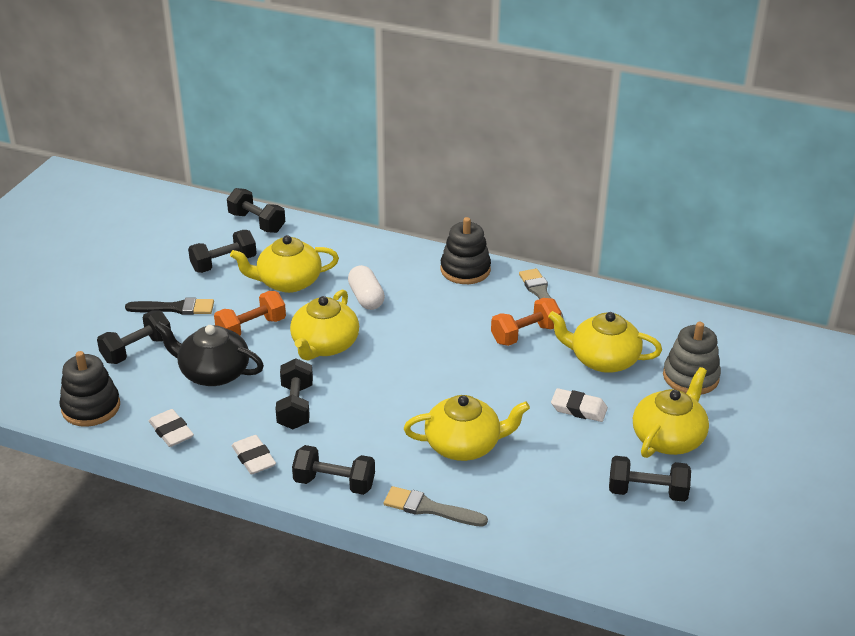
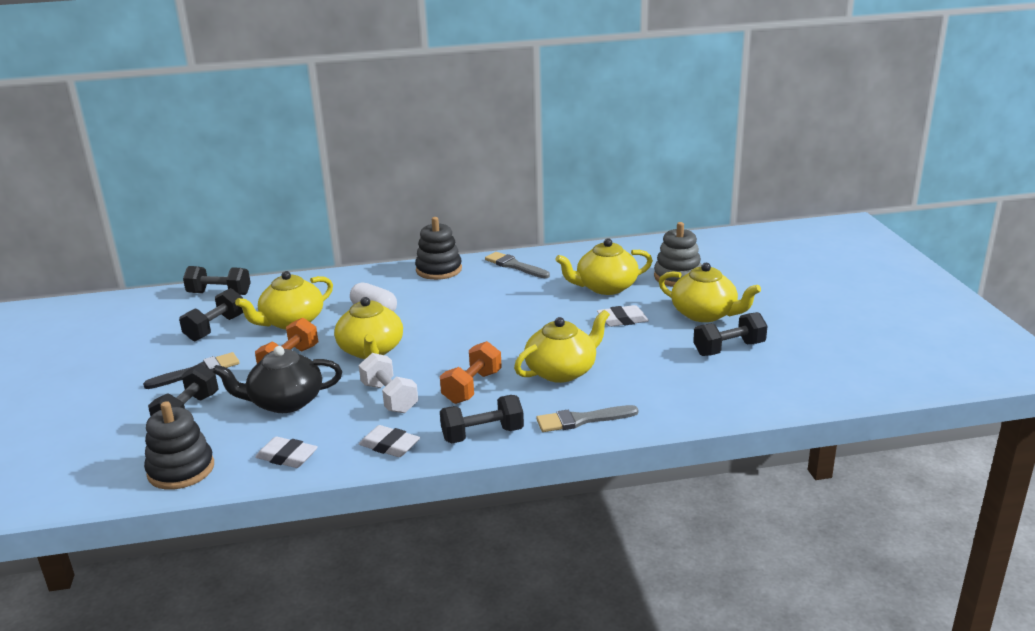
camera: 30 degrees left, 10 degrees down
black dumbbell [276,358,313,429] -> white dumbbell [359,353,418,413]
orange dumbbell [491,298,561,346] -> orange dumbbell moved to [440,341,502,404]
yellow teapot [633,367,709,458] -> yellow teapot turned 120 degrees clockwise [659,263,761,322]

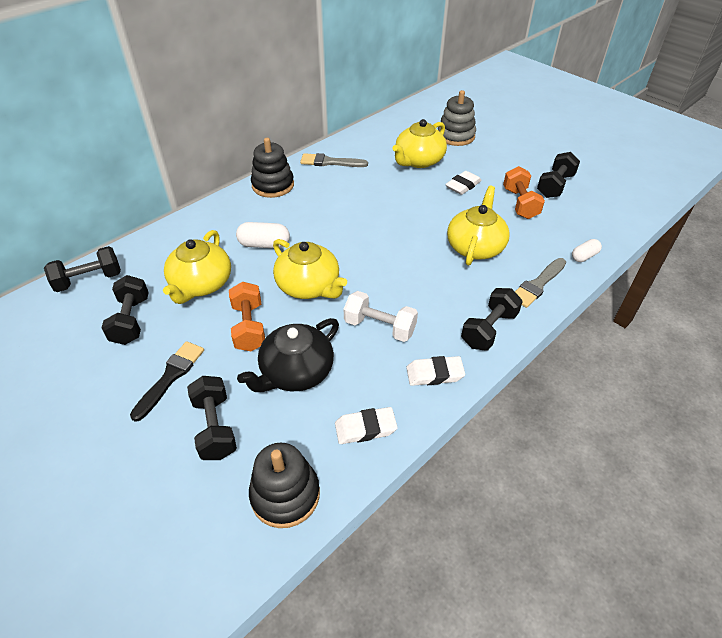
camera: 35 degrees left, 20 degrees up
orange dumbbell [440,341,502,404] -> orange dumbbell moved to [503,166,545,219]
yellow teapot [659,263,761,322] -> none
none -> white capsule [572,239,602,262]

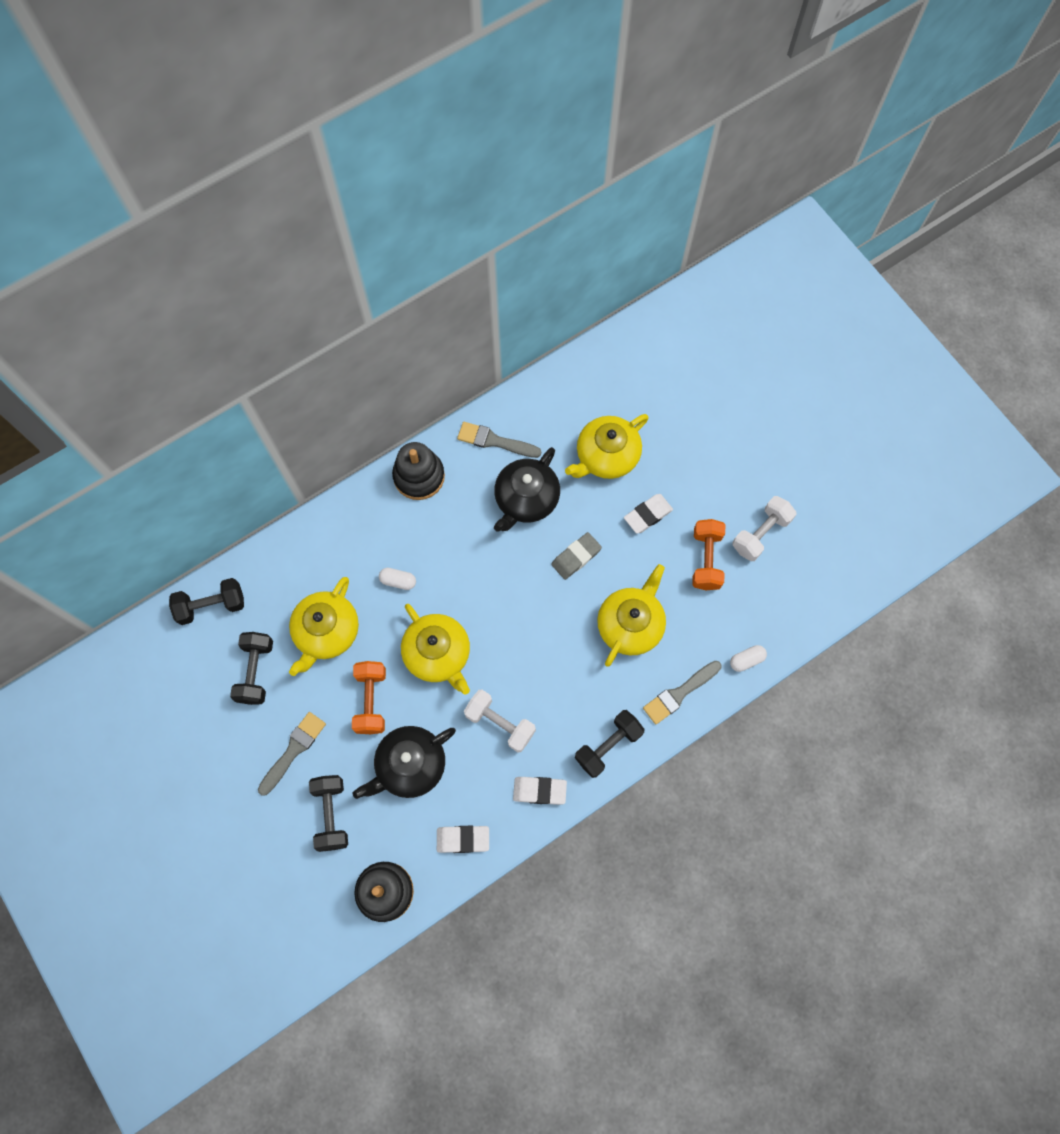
camera: 10 degrees right, 25 degrees up
black brush [130,341,204,422] -> grey brush [258,712,326,796]
white capsule [236,222,290,248] -> white capsule [379,568,416,590], size x0.64
grey stacking toy [438,90,476,146] -> none
black dumbbell [537,152,580,198] -> white dumbbell [732,496,796,561]
none -> black teapot [494,447,560,532]
none -> grey eraser [551,532,602,580]

